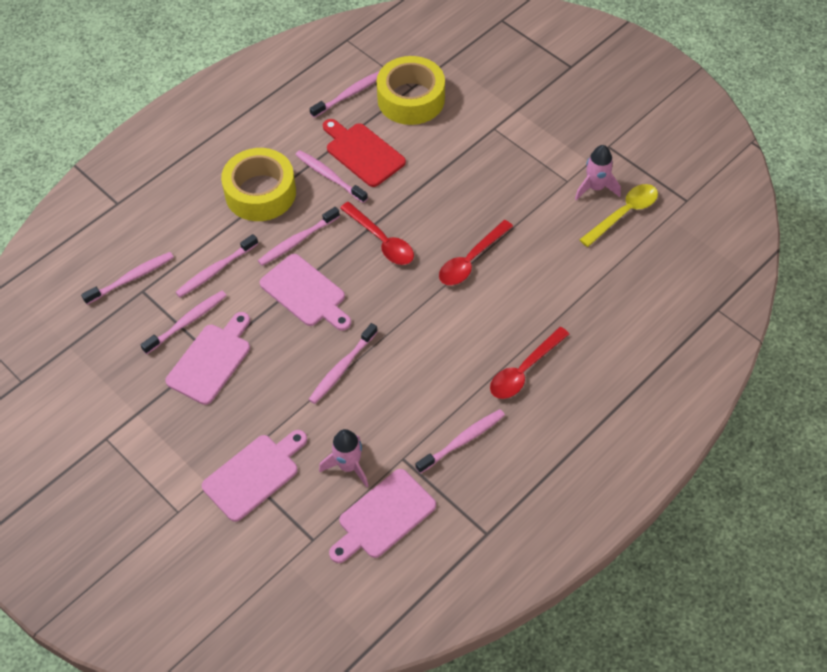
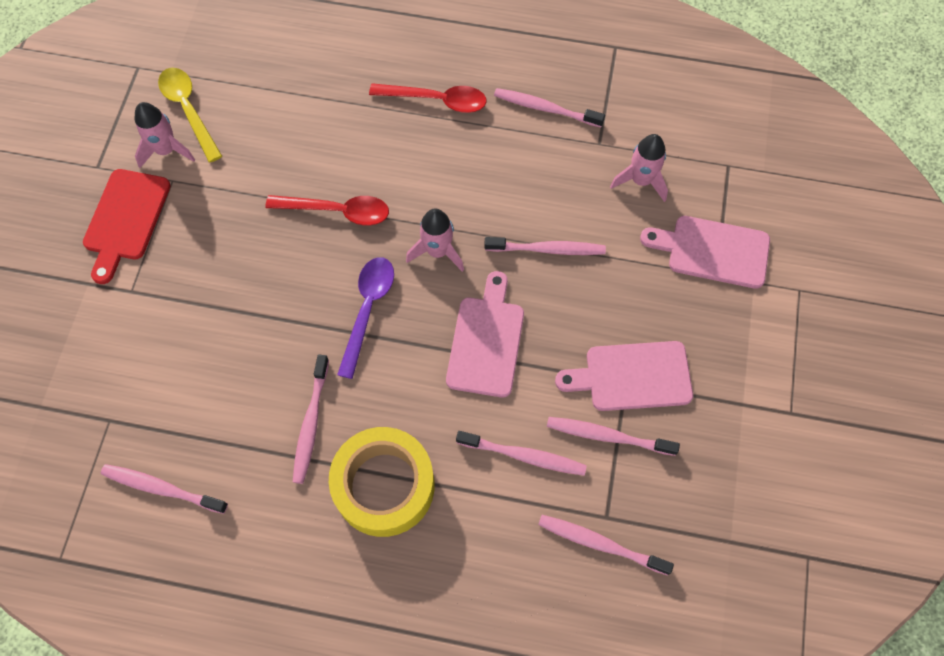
camera: 125 degrees left, 10 degrees up
pink toothbrush [258,207,340,266] -> none
red cutting board [323,119,406,187] -> red cutting board moved to [83,169,171,284]
pink cutting board [329,469,436,563] -> none
red spoon [340,202,414,265] -> purple spoon [337,257,394,379]
yellow tape [377,56,445,125] -> none
yellow spoon [579,184,658,247] -> yellow spoon turned 45 degrees clockwise [158,68,222,162]
none -> pink rocket [406,208,464,272]

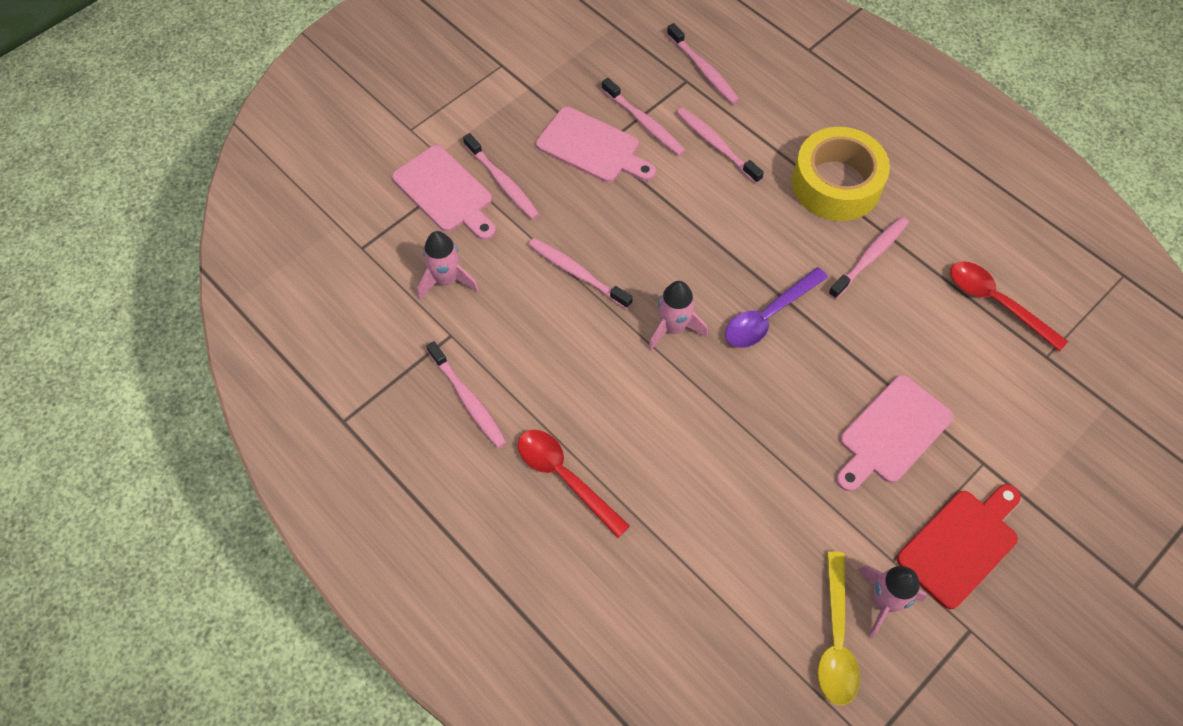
camera: 145 degrees left, 5 degrees down
pink toothbrush [101,464,228,514] -> pink toothbrush moved to [463,133,540,220]
red spoon [265,195,389,225] -> red spoon moved to [950,261,1068,352]
pink cutting board [446,271,524,397] -> pink cutting board moved to [836,375,953,492]

